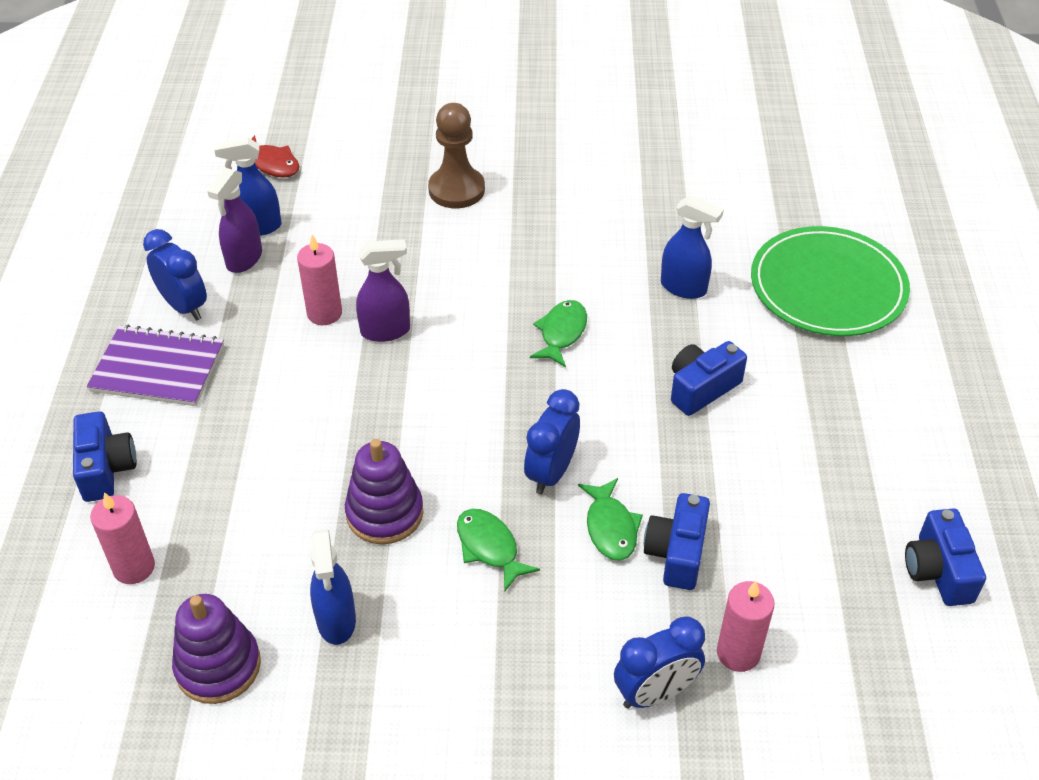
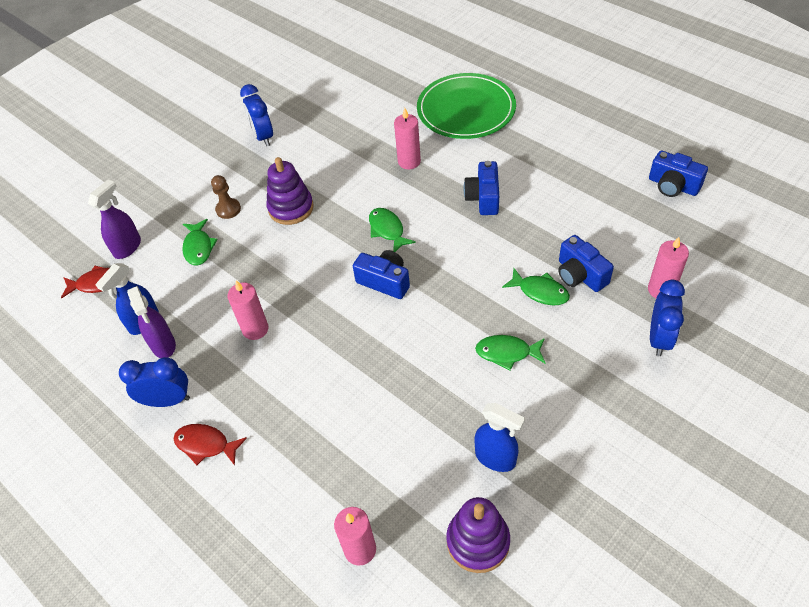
camera: 45 degrees left, 5 degrees up
blue camera [73,411,136,502] -> blue camera moved to [353,250,410,299]
purple notebook [87,324,224,406] -> red fish [174,424,247,466]
purple stacking toy [345,439,424,544] -> purple stacking toy moved to [266,157,314,225]
purple spray bottle [356,239,410,342] -> purple spray bottle moved to [88,179,141,259]
brown pawn [428,103,485,208] -> brown pawn [211,175,241,219], size x0.60
blue clock [524,389,580,494] -> blue clock moved to [240,84,273,146]
blue spray bottle [661,195,724,299] -> pink candle [394,108,421,169]
none -> green fish [182,219,218,265]

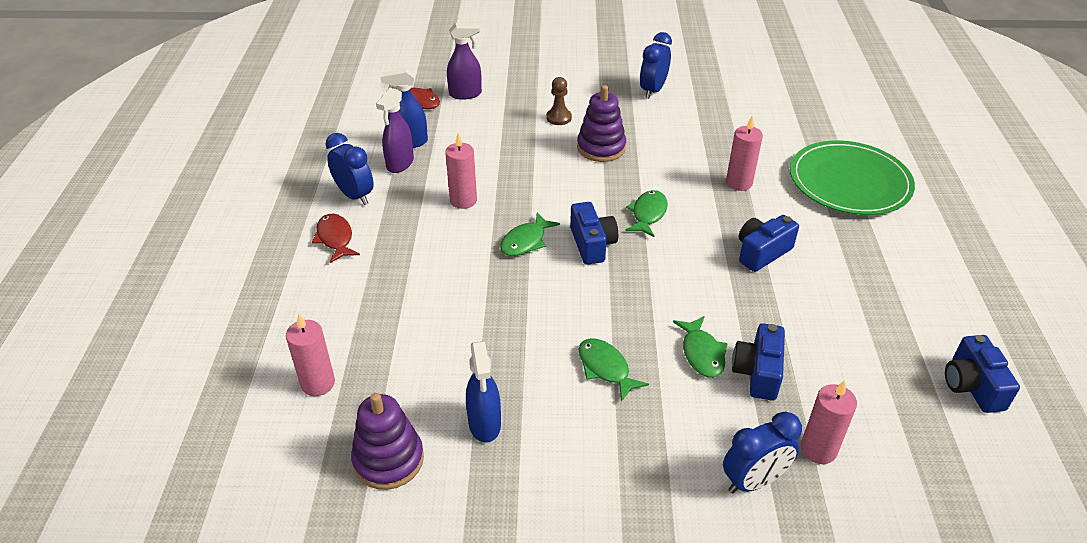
camera: 45 degrees right, 10 degrees down
green fish [182,219,218,265] -> green fish moved to [500,212,560,256]

